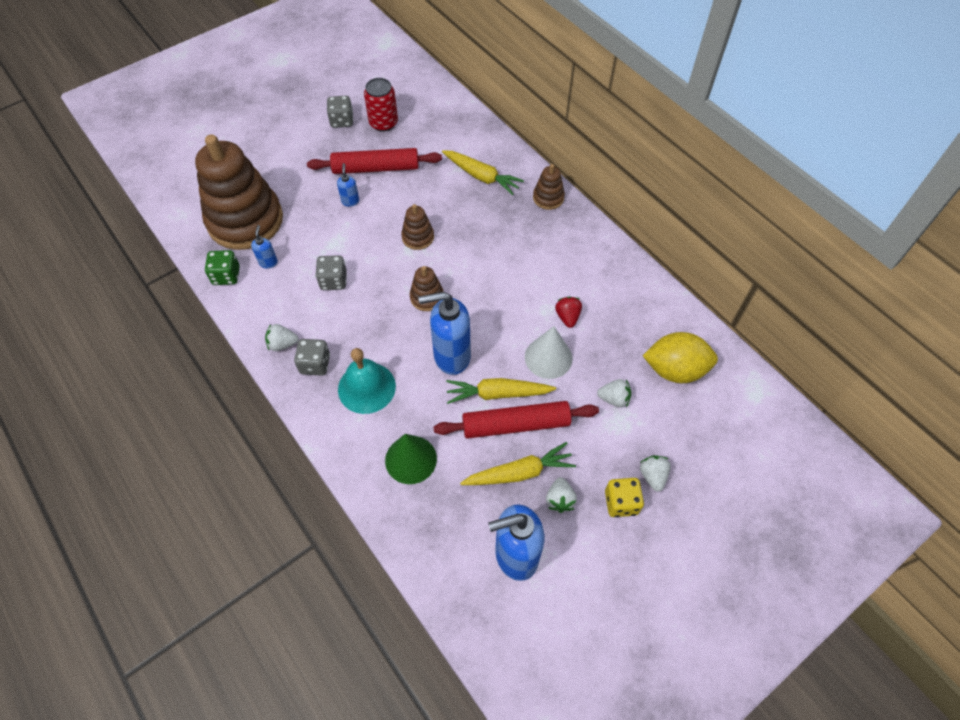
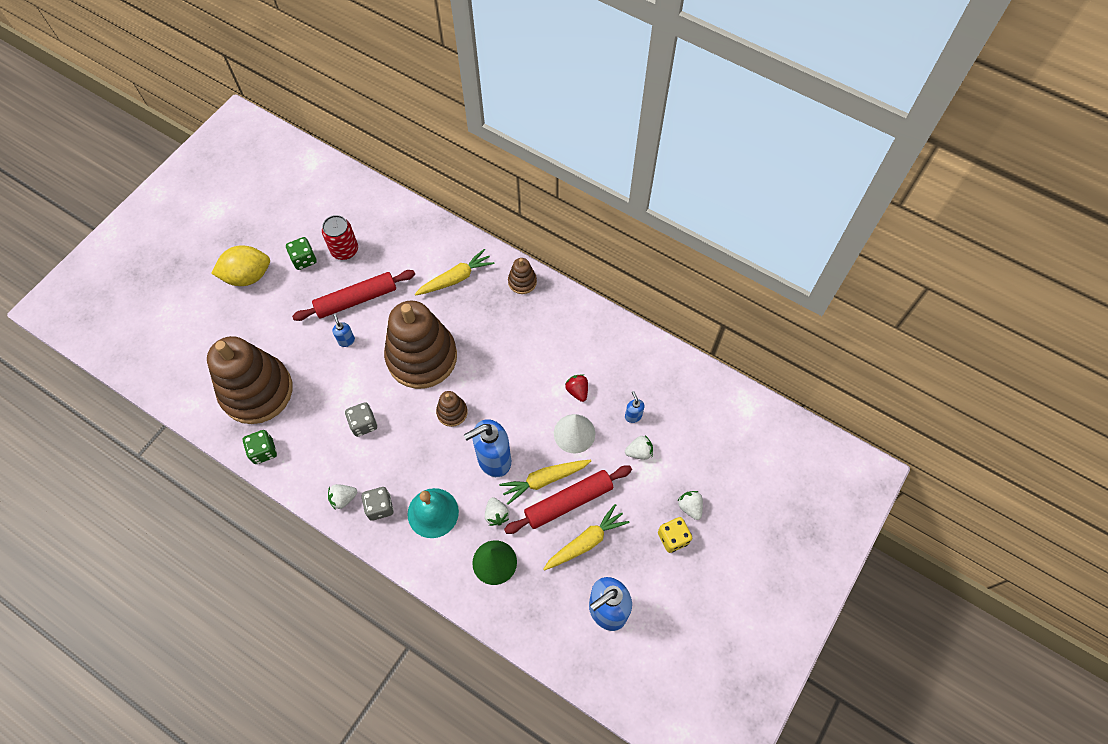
camera: 20 degrees left, 5 degrees up
blue soap dispenser [251,225,278,269] -> blue soap dispenser moved to [625,391,645,423]
grey dice [327,96,353,128] -> green dice [286,237,317,270]
brown stacking toy [401,204,434,250] -> brown stacking toy [384,301,457,389], size x2.36
yellow carrot [442,150,524,195] -> yellow carrot turned 45 degrees counterclockwise [415,249,494,296]
white strawberry [546,477,577,513] -> white strawberry moved to [485,497,509,526]
yellow lemon [643,332,718,383] -> yellow lemon moved to [211,245,270,286]

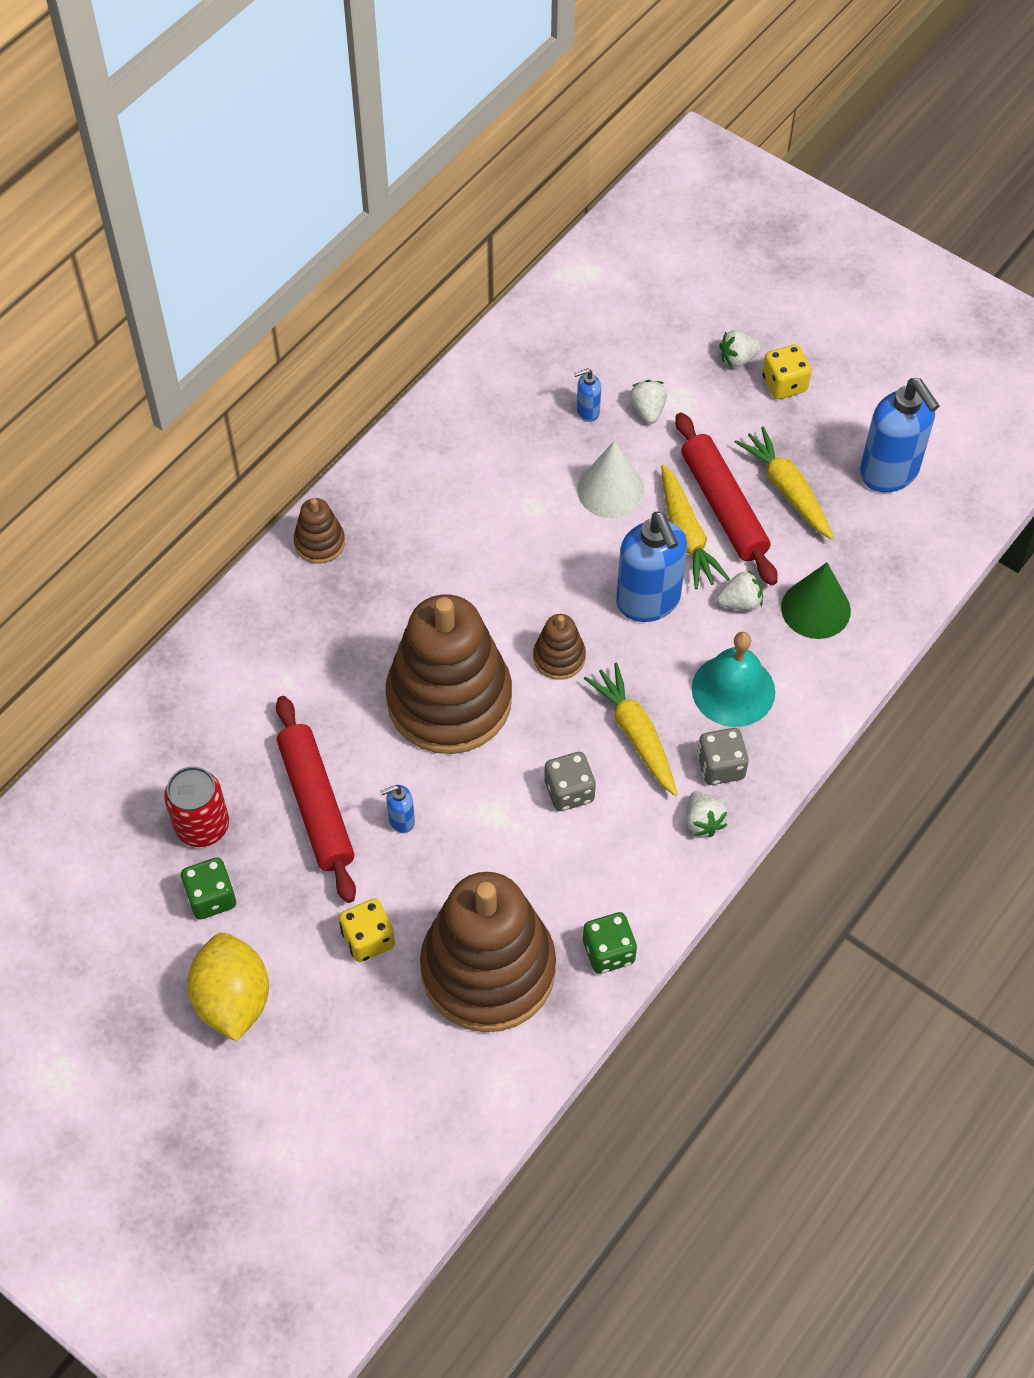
camera: 85 degrees left, 5 degrees down
yellow carrot [415,249,494,296] -> yellow carrot moved to [584,663,677,796]
red strawberry [565,374,588,402] -> none
none -> yellow dice [339,898,395,962]

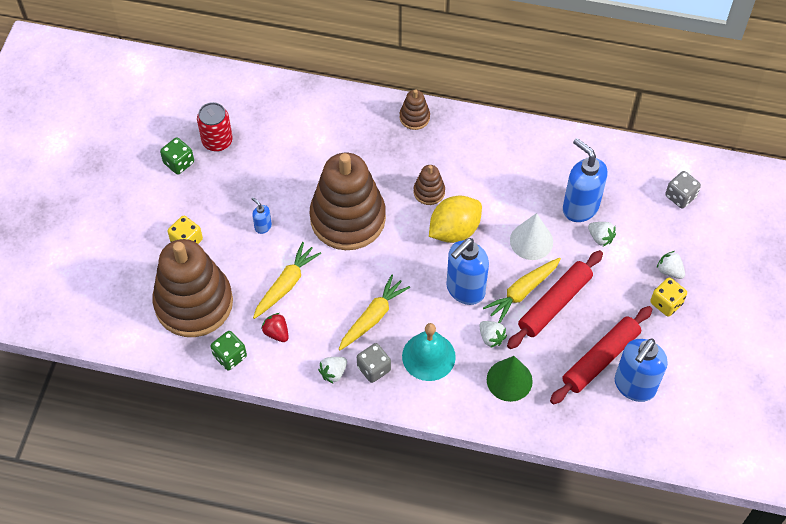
camera: 65 degrees right, 0 degrees up
yellow lemon [187,933,269,1042] -> yellow lemon moved to [429,195,482,243]
red rolling pin [276,696,356,903] -> red rolling pin moved to [550,306,653,404]
brown stacking toy [533,614,586,680] -> brown stacking toy moved to [413,165,445,205]
grey dice [544,752,596,811] -> grey dice moved to [665,171,701,208]
blue soap dispenser [574,368,601,422] -> blue soap dispenser [563,138,608,222], size x2.22
white strawberry [630,380,667,424] -> white strawberry turned 75 degrees clockwise [588,222,616,246]
yellow carrot [735,426,834,540] -> yellow carrot moved to [253,242,321,319]
none -> red strawberry [261,313,289,342]

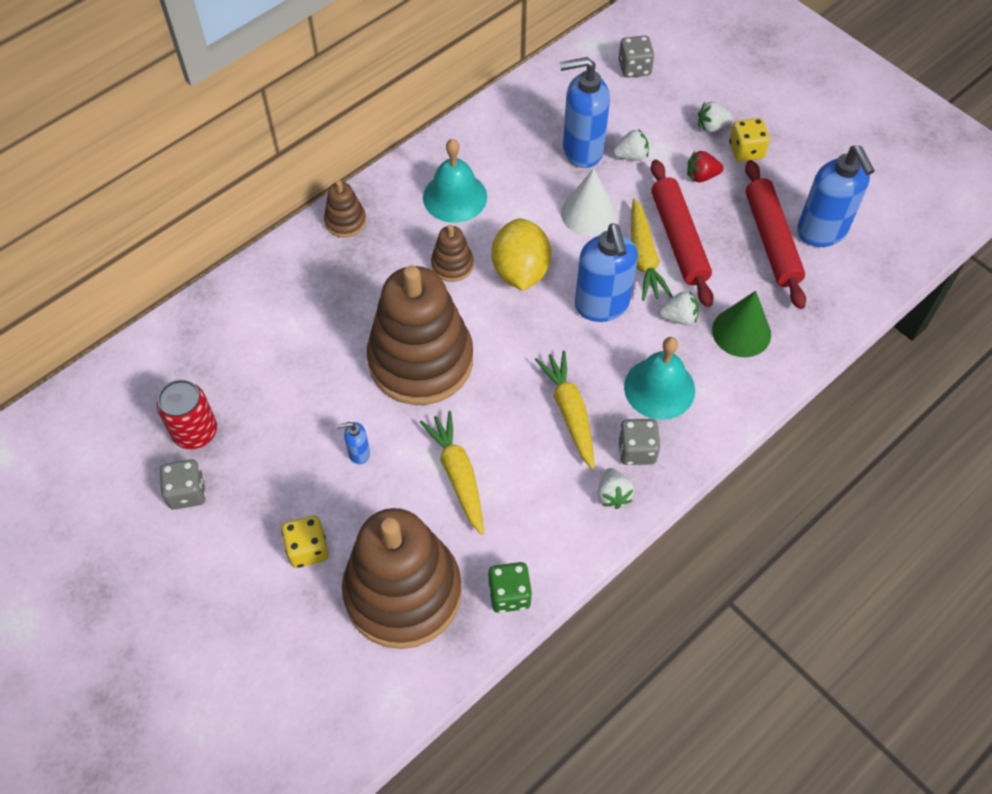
camera: 55 degrees left, 0 degrees up
green dice [160,137,194,175] -> grey dice [160,459,206,510]
red strawberry [261,313,289,342] -> red strawberry moved to [687,151,723,182]
none -> turquoise bell [423,139,487,223]

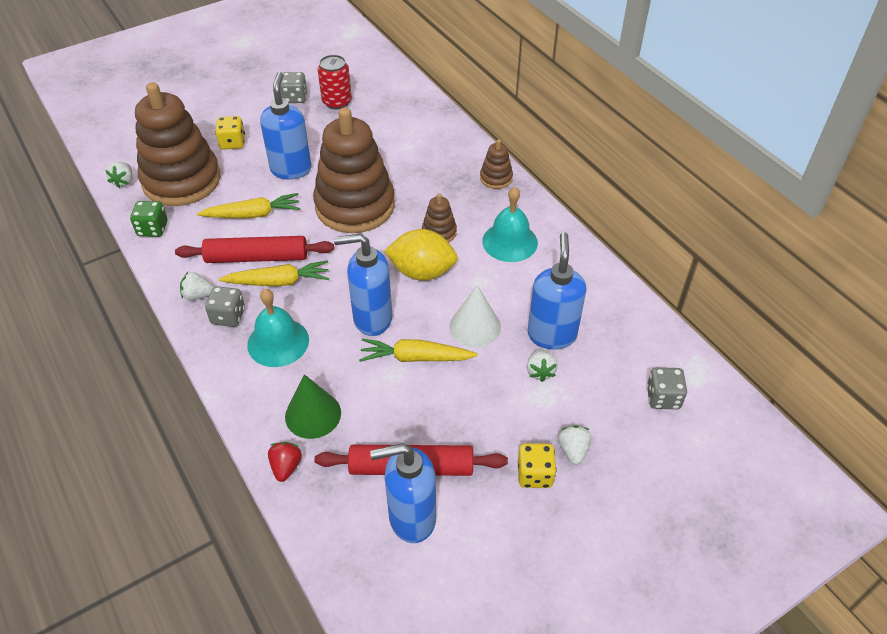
camera: 100 degrees right, 10 degrees down
blue soap dispenser [336,422,370,464] -> blue soap dispenser [260,72,312,180], size x2.22
red rolling pin [651,160,714,307] -> red rolling pin moved to [175,236,334,263]
white strawberry [659,291,698,325] -> white strawberry moved to [105,162,132,188]
red strawberry [687,151,723,182] -> red strawberry moved to [268,442,302,482]

